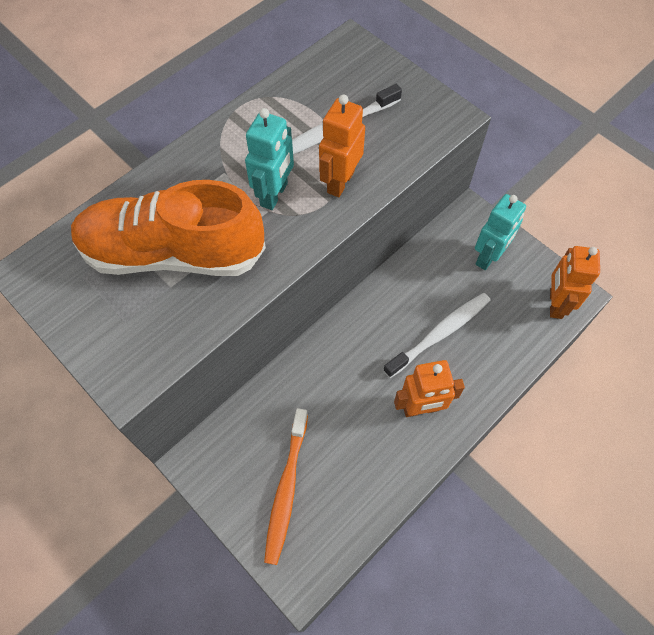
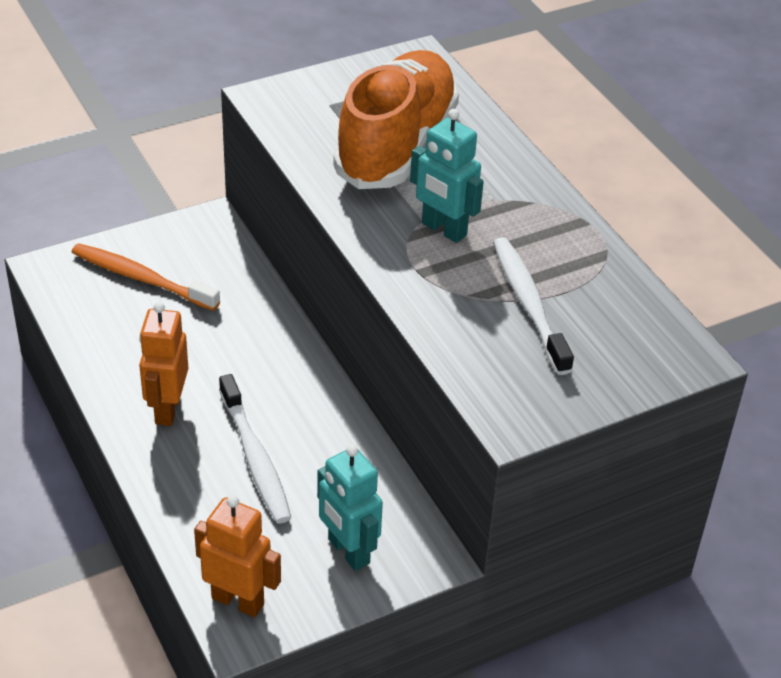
camera: 105 degrees right, 20 degrees down
orange robot [319,95,365,197] -> none

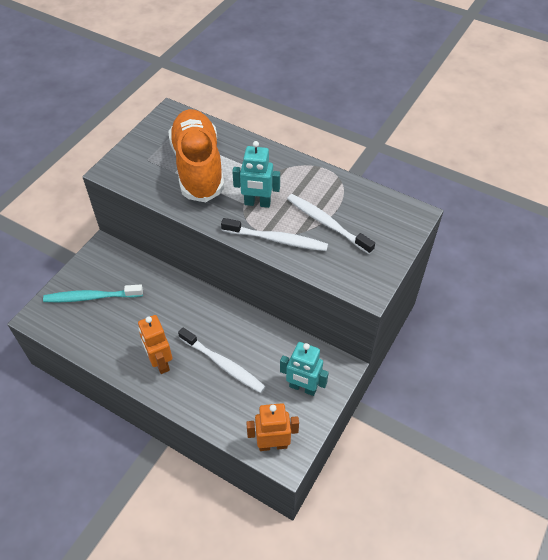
camera: 30 degrees left, 10 degrees up
orange toothbrush [72,243,220,311] -> turquoise toothbrush [43,285,143,302]
none -> white toothbrush [221,218,328,251]

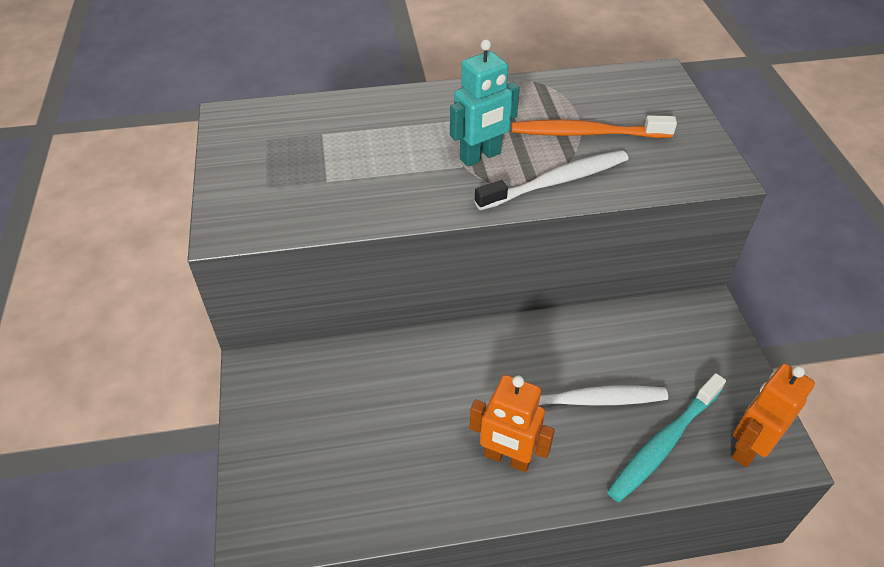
camera: 40 degrees left, 5 degrees down
turquoise toothbrush [43,285,143,302] -> turquoise toothbrush moved to [607,373,726,502]
orange shoe [168,109,224,202] -> none
turquoise robot [280,342,329,396] -> none
white toothbrush [287,194,375,254] -> orange toothbrush [512,115,677,138]

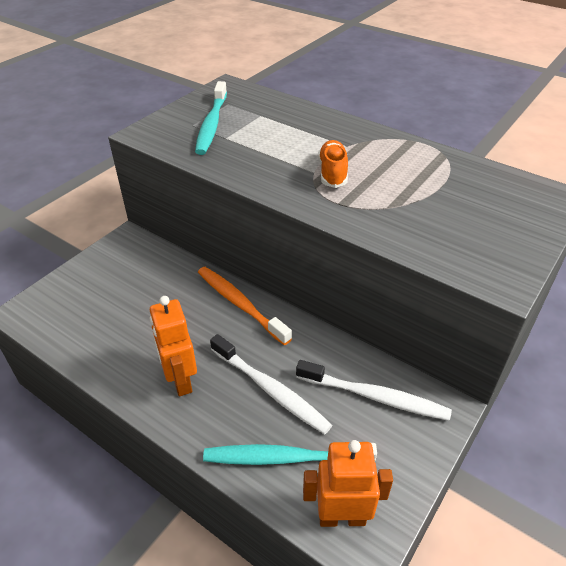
camera: 45 degrees right, 5 degrees down
turquoise robot [450,39,520,167] -> orange shoe [318,140,348,188]
white toothbrush [474,150,628,211] -> white toothbrush moved to [296,360,452,421]
orange toothbrush [512,115,677,138] -> orange toothbrush moved to [198,267,292,345]
none -> turquoise toothbrush [195,81,227,155]

